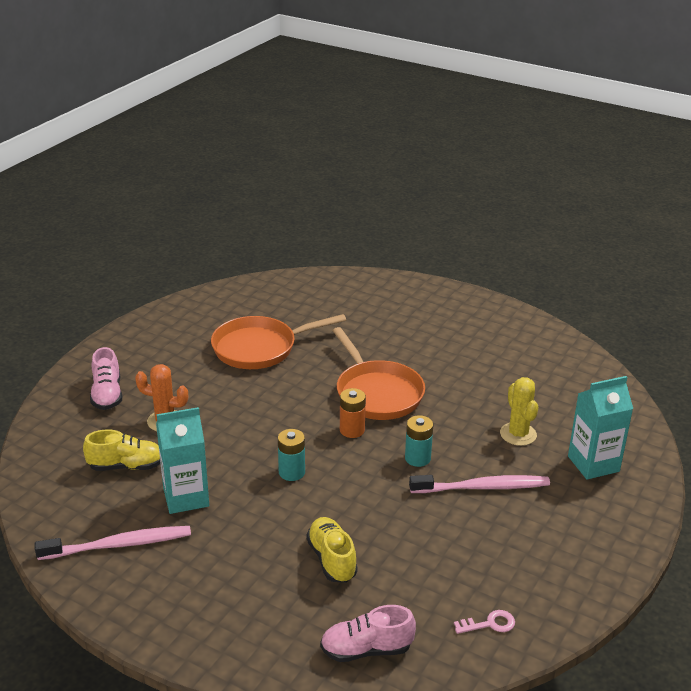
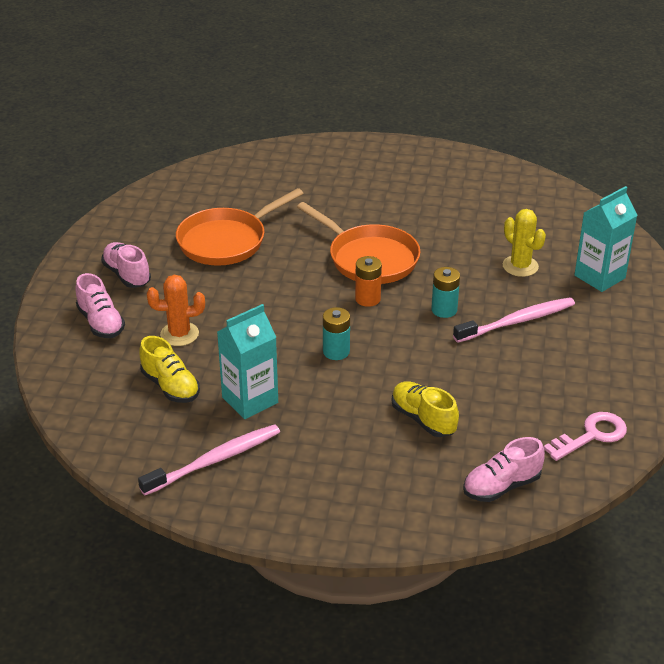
camera: 20 degrees left, 5 degrees up
yellow shoe [83,430,161,471] -> yellow shoe turned 75 degrees clockwise [139,336,200,403]
pink key [454,610,515,634] -> pink key [544,412,627,461], size x1.62
none -> pink shoe [101,242,151,288]

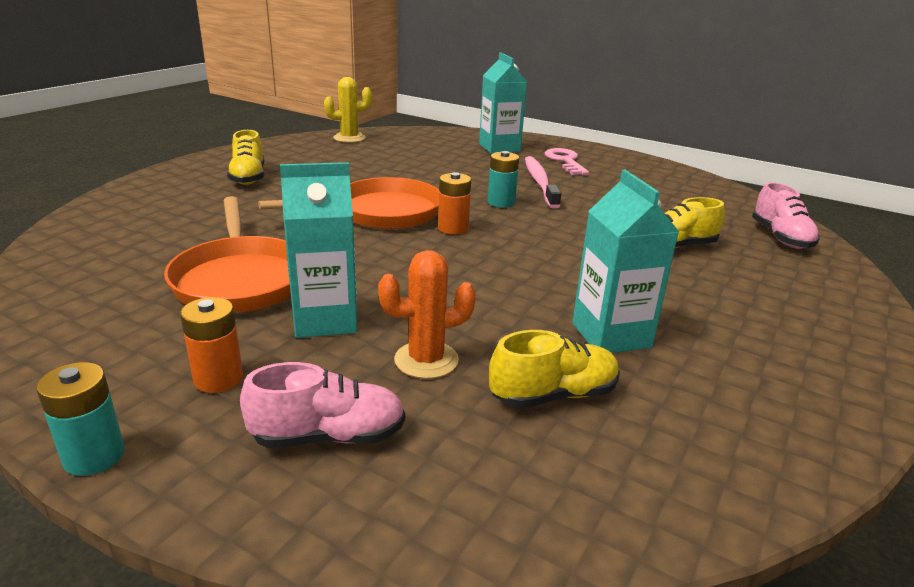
camera: 70 degrees left, 10 degrees down
pink shoe [101,242,151,288] -> orange battery [180,297,243,393]
pink toothbrush [138,424,280,495] -> none
orange cactus [147,275,205,346] -> orange cactus turned 60 degrees clockwise [378,250,476,379]
turquoise battery [323,307,350,360] -> turquoise battery moved to [37,362,125,476]
yellow cactus [503,209,546,277] -> yellow cactus moved to [324,77,372,143]
pink key [544,412,627,461] -> pink key moved to [545,148,589,175]
none -> yellow shoe [227,130,264,185]
none -> turquoise carton [280,162,358,338]

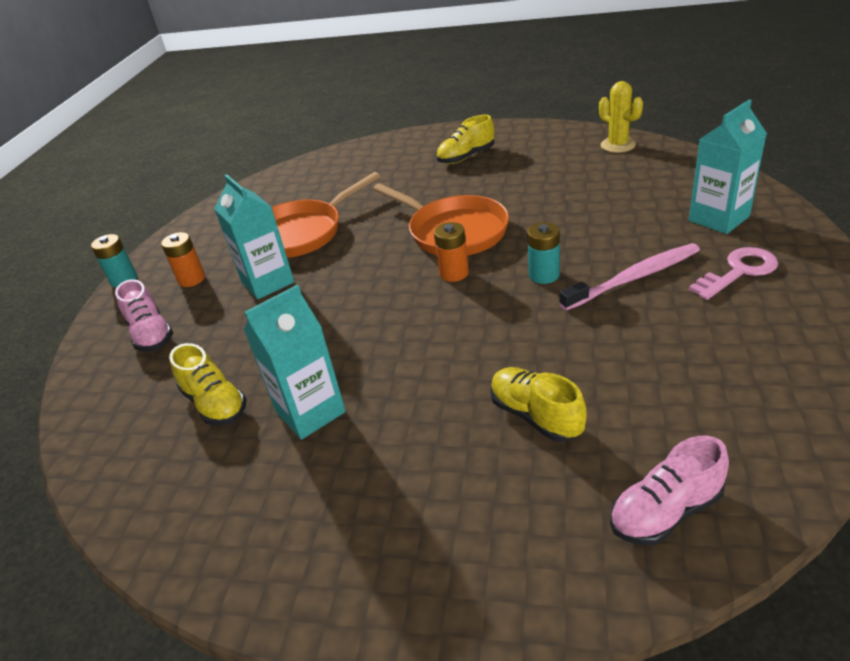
camera: 75 degrees right, 10 degrees up
orange cactus [378,250,476,379] -> none

